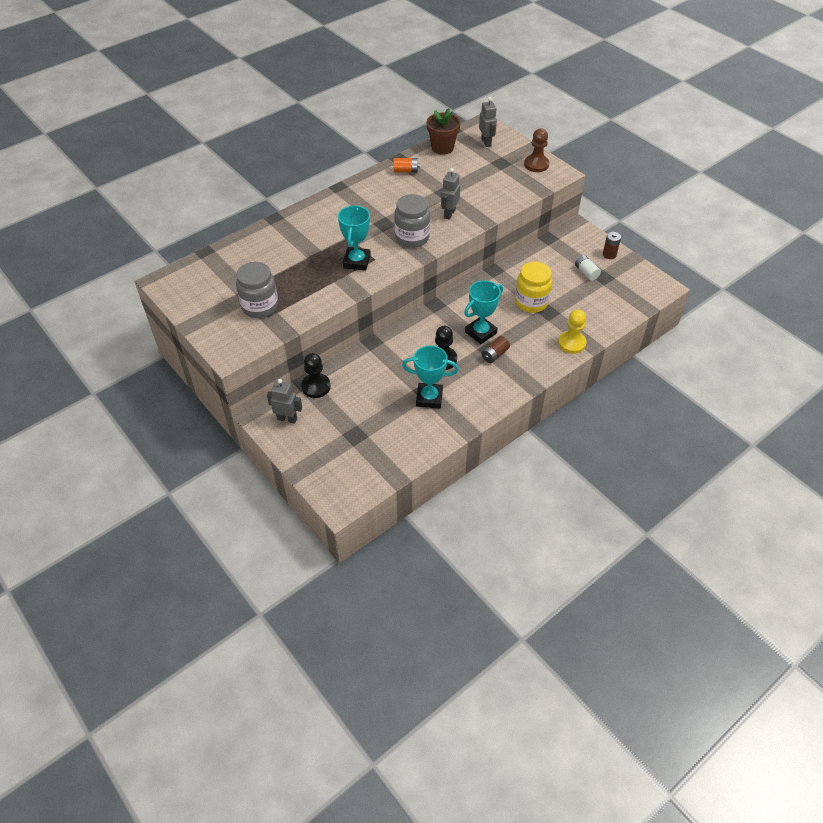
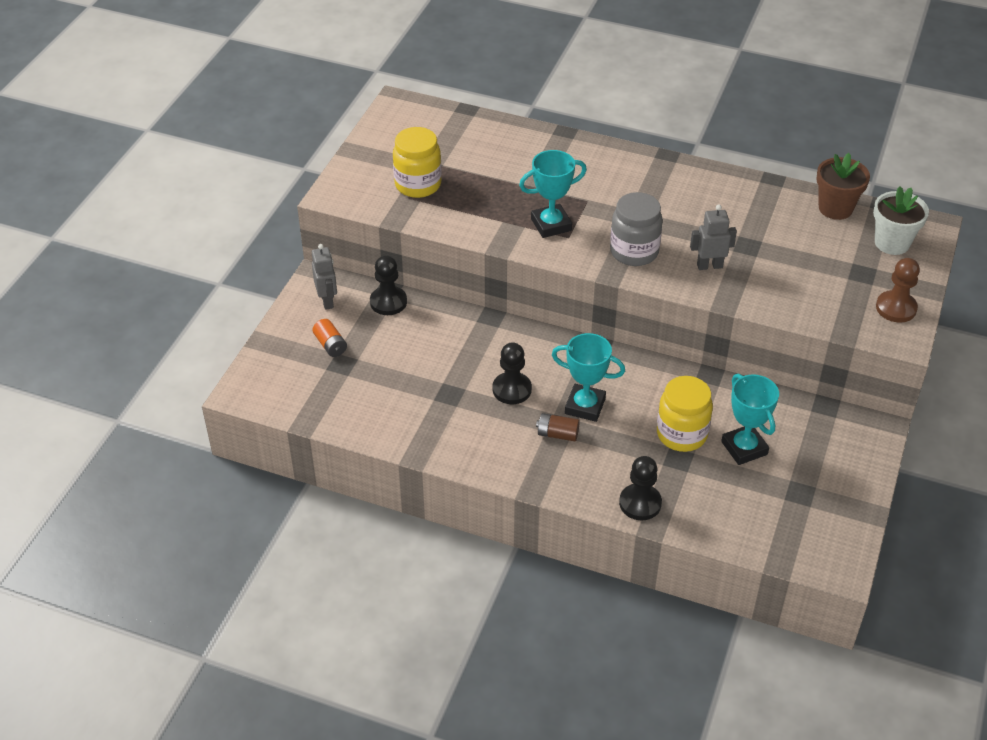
camera: 60 degrees right, 5 degrees down
grey jar [236,262,278,318] -> yellow jar [393,127,442,198]
orange battery [394,158,419,173] -> orange battery moved to [313,319,347,357]
turquoise trophy [402,345,459,409] -> turquoise trophy moved to [721,374,779,465]
grey robot [479,97,497,147] -> white flower pot [873,186,929,255]
yellow pawn [558,309,586,354] -> black pawn [619,456,662,520]
white battery [575,255,601,281] -> none
brown battery [603,232,621,259] -> none

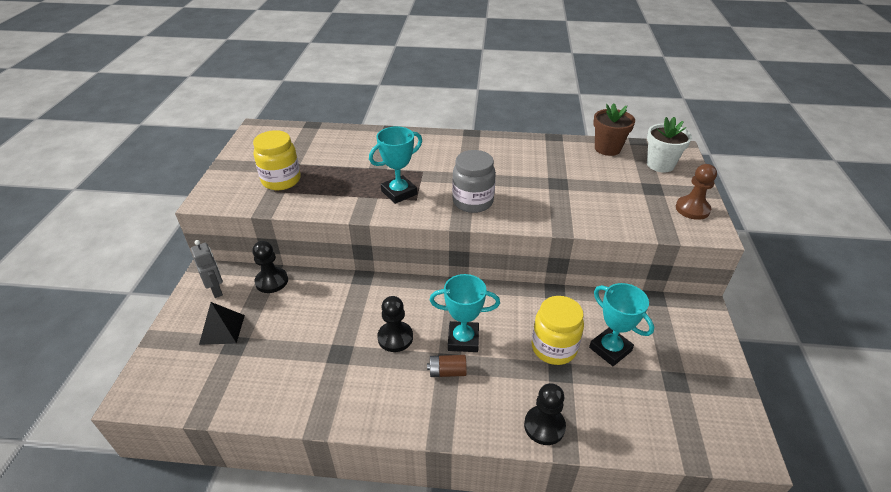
camera: 15 degrees left, 5 degrees down
orange battery [313,319,347,357] -> black pyramid [199,302,245,345]
grey robot [690,204,737,270] -> none

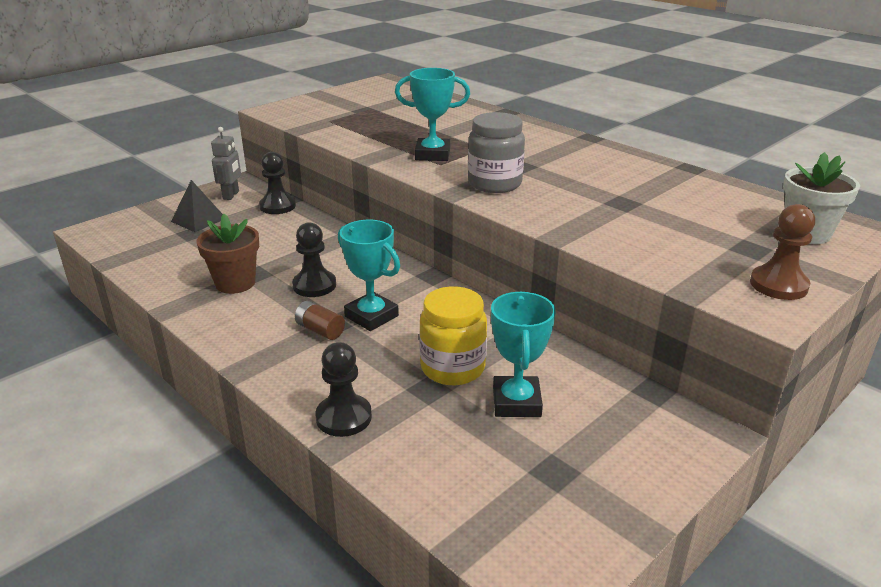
camera: 40 degrees right, 10 degrees down
yellow jar [253,130,301,190] -> none
brown flower pot [593,103,635,156] -> brown flower pot moved to [196,214,259,294]

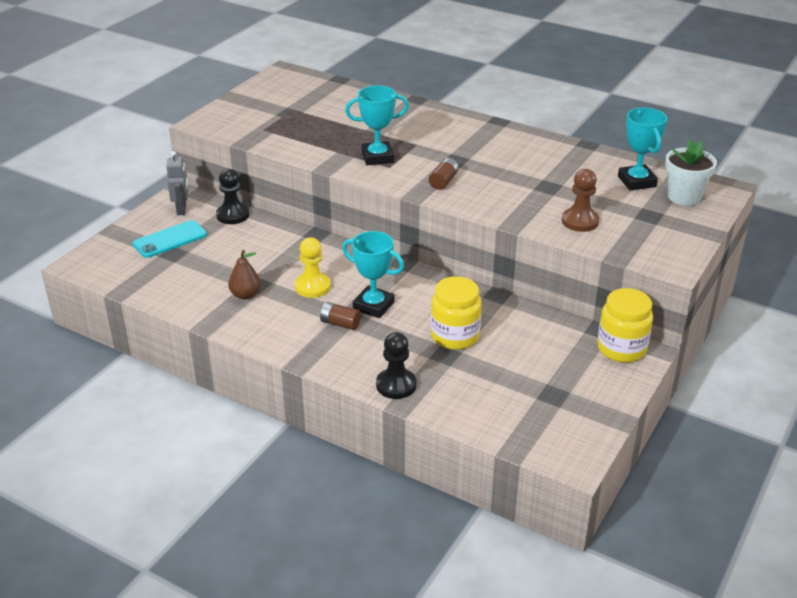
camera: 15 degrees left, 5 degrees up
black pyramid [171,180,223,232] -> turquoise phone [132,220,207,258]
brown flower pot [196,214,259,294] -> brown pear [228,250,261,300]
black pawn [292,222,336,297] -> yellow pawn [295,237,331,298]
grey jar [468,112,525,193] -> brown battery [429,158,459,190]
turquoise trophy [491,292,556,417] -> turquoise trophy moved to [618,108,668,191]
brown pawn [750,204,815,300] -> brown pawn moved to [562,169,599,232]
none -> yellow jar [597,288,653,363]

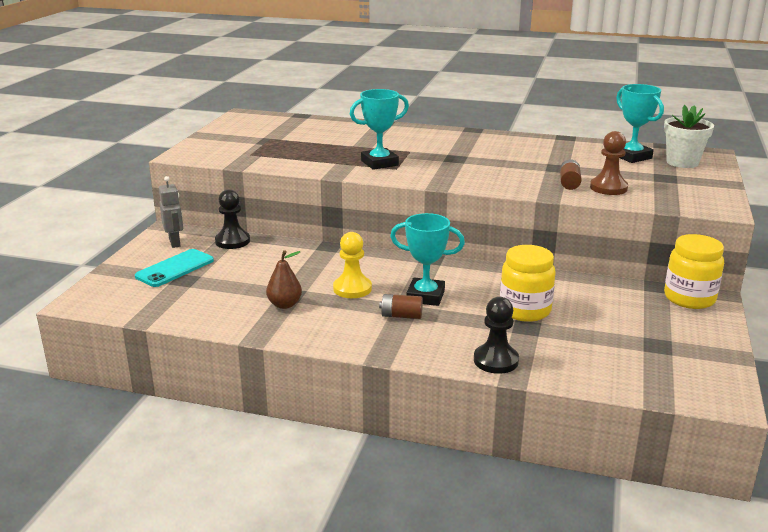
camera: 15 degrees left, 10 degrees down
brown battery [429,158,459,190] -> brown battery moved to [560,159,582,190]

